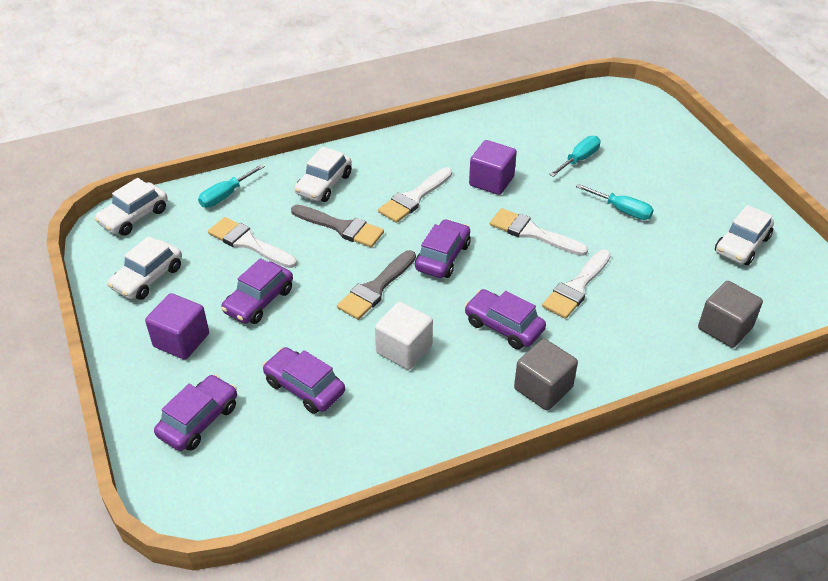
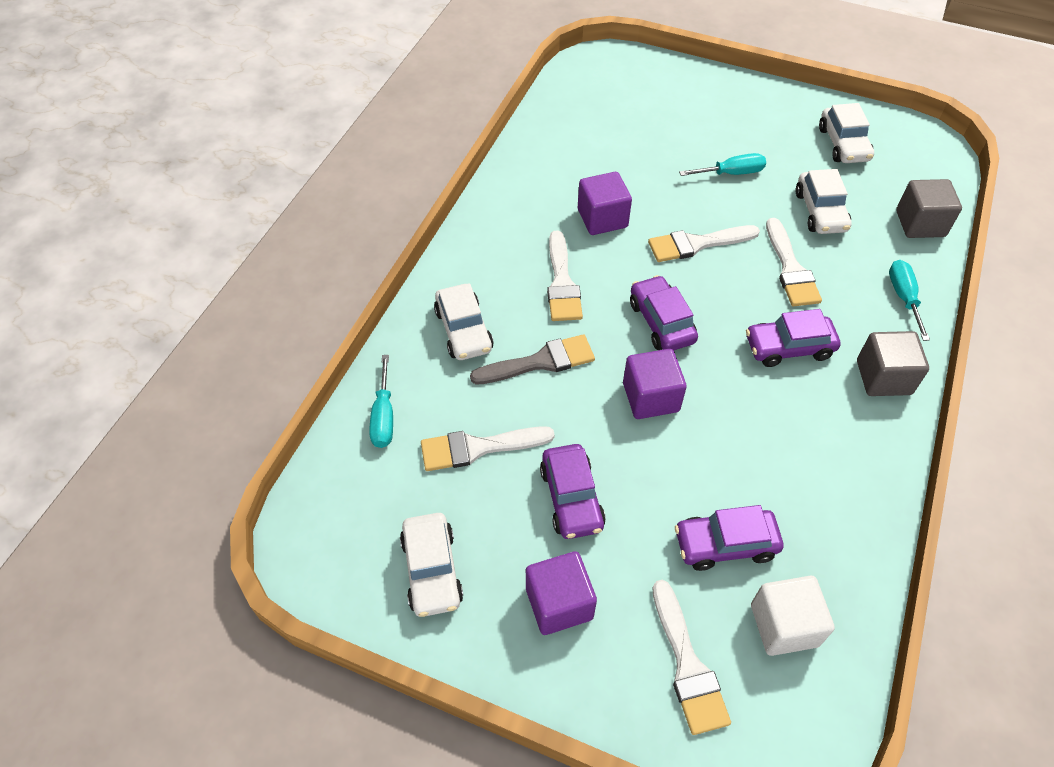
camera: 45 degrees left, 10 degrees up
white car [94,178,168,236] -> white car moved to [796,169,852,234]
purple car [154,374,237,451] -> white brush [652,580,731,735]
grey brush [337,250,416,320] -> purple cube [623,349,687,419]
white cube [375,301,433,370] -> white cube moved to [751,576,835,656]
turquoise screwdriver [549,136,600,177] -> turquoise screwdriver moved to [889,260,930,341]

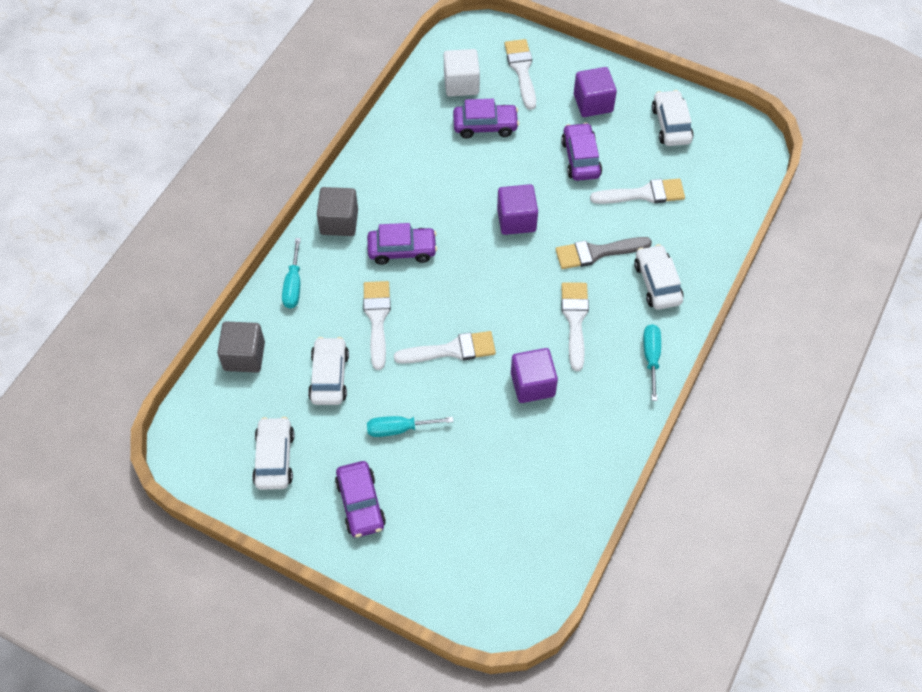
camera: 175 degrees left, 5 degrees up
turquoise screwdriver [369,355,393,448] -> turquoise screwdriver moved to [643,324,661,401]
purple car [630,275,698,351] -> purple car moved to [335,461,386,538]

